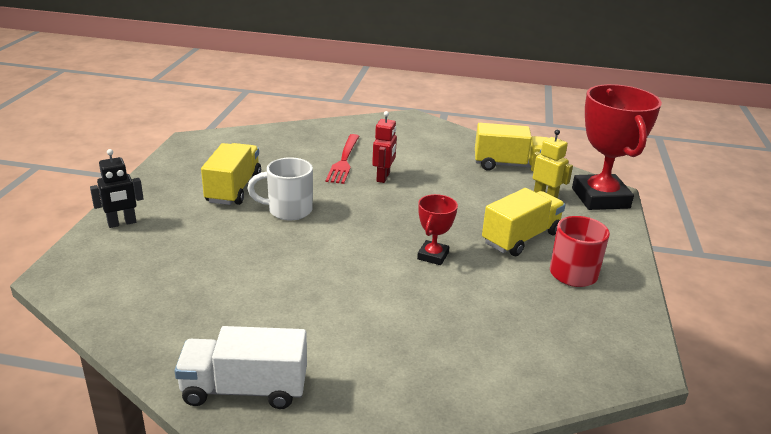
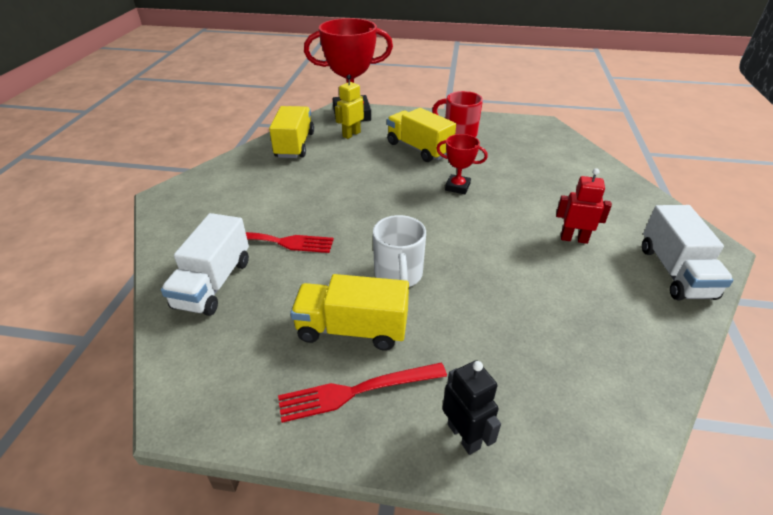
camera: 90 degrees left, 10 degrees up
red robot [372,111,397,183] -> red robot moved to [556,168,612,244]
none -> white truck [161,213,249,316]
none -> red fork [278,363,447,423]

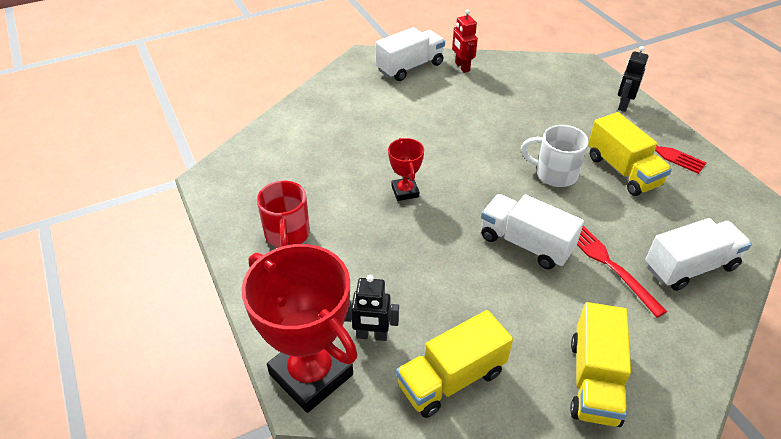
camera: 125 degrees left, 5 degrees up
yellow robot [335,75,364,139] -> black robot [345,275,399,341]
white mug [373,215,426,287] -> white mug turned 120 degrees counterclockwise [521,125,589,187]
yellow truck [387,108,456,162] -> yellow truck moved to [570,302,631,427]
red robot [556,168,612,244] -> red robot moved to [452,9,478,73]
none -> white truck [481,194,584,269]

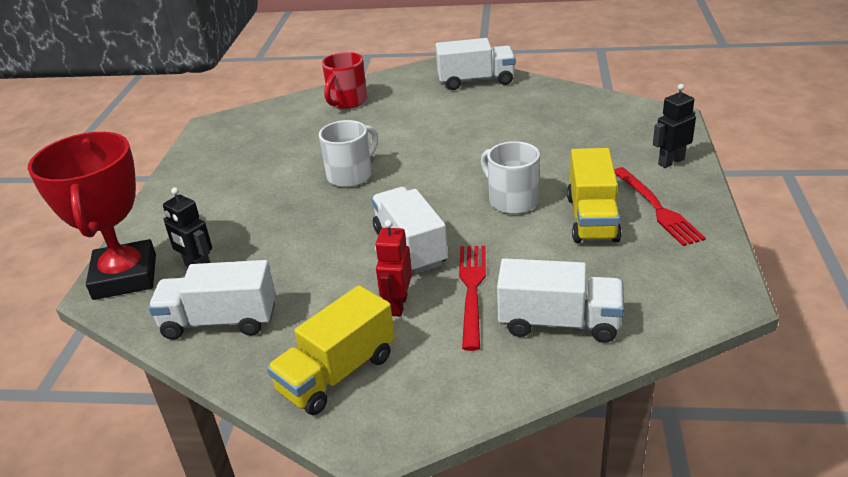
camera: 35 degrees right, 10 degrees down
red mug [257,181,310,248] -> red mug moved to [322,52,367,109]
red trophy [388,138,424,201] -> white mug [319,120,378,187]
yellow truck [396,310,513,418] -> white truck [148,260,276,340]
red robot [452,9,478,73] -> red robot moved to [375,220,412,317]

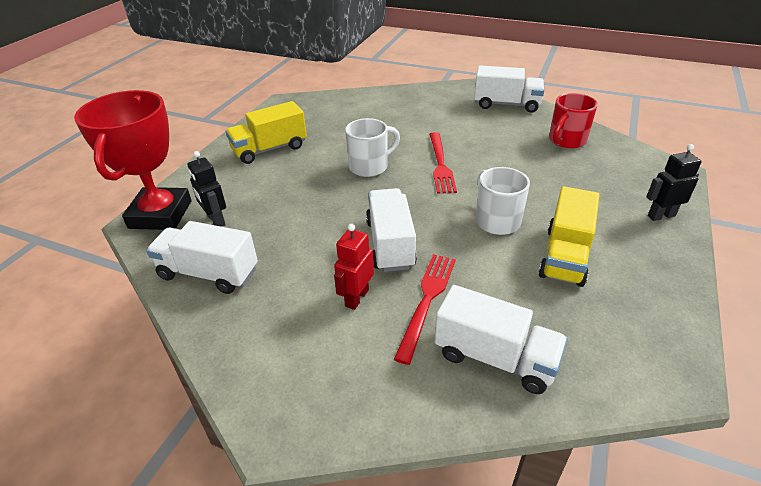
camera: 15 degrees right, 5 degrees up
yellow truck [267,285,395,415] -> yellow truck moved to [226,101,307,164]
red mug [322,52,367,109] -> red mug moved to [549,93,598,149]
red fork [614,167,706,246] -> red fork moved to [429,132,457,194]

